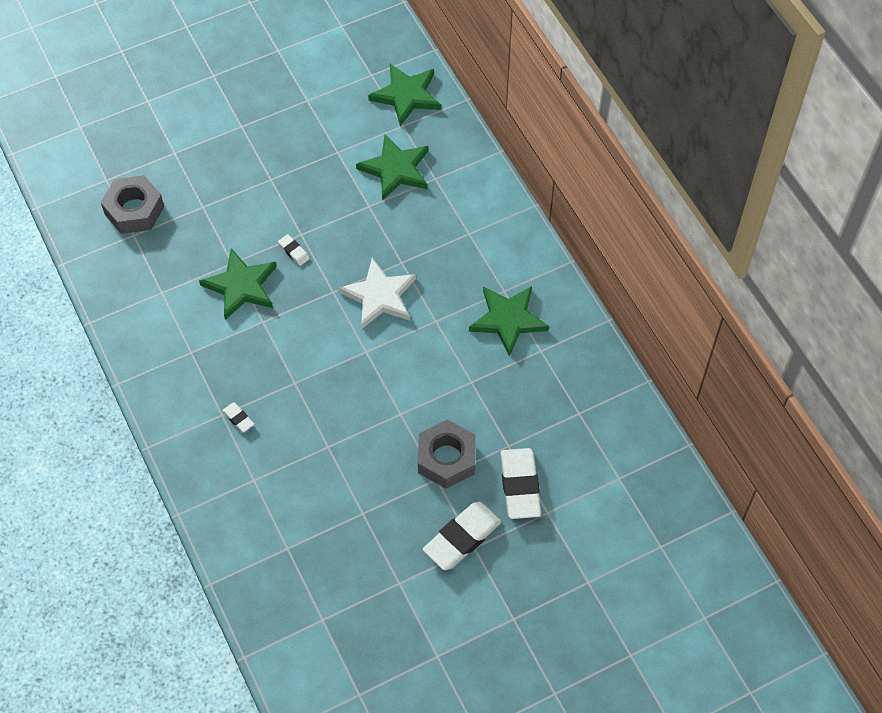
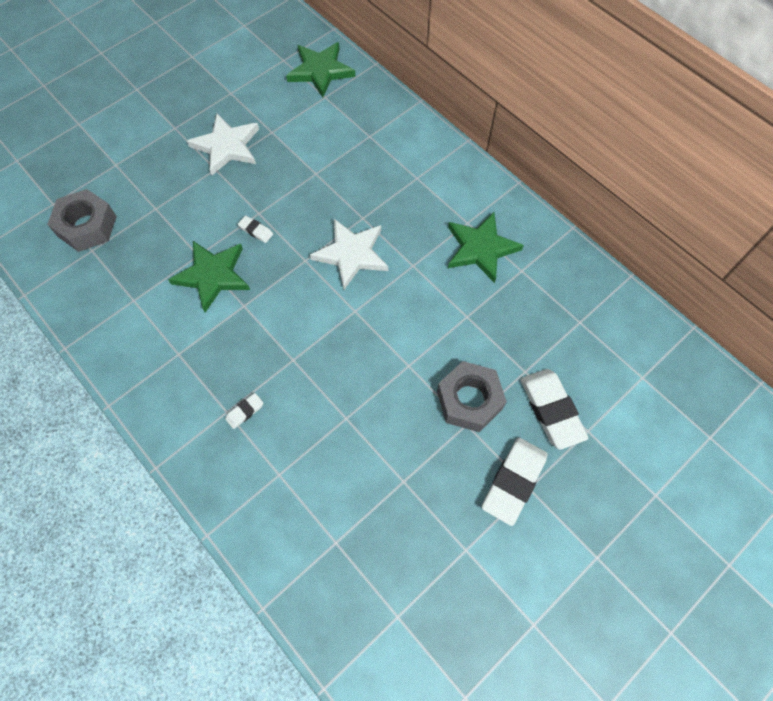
camera: 15 degrees left, 5 degrees up
white eraser [222,403,254,432] -> white eraser turned 75 degrees counterclockwise [225,393,263,429]
green star [356,134,428,201] -> none
none -> white star [187,113,259,175]

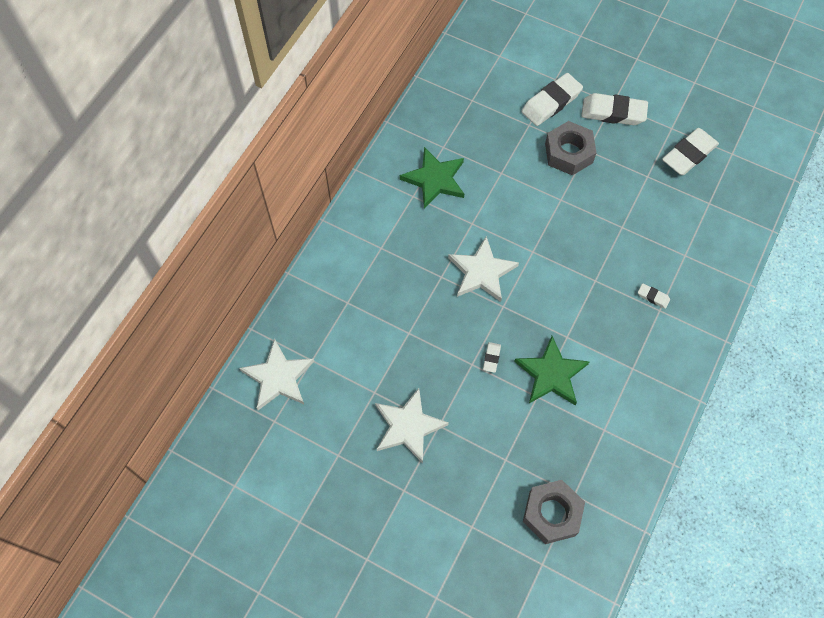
camera: 110 degrees left, 0 degrees up
green star [286,42,355,97] -> white star [239,338,314,410]
none -> white eraser [662,128,719,175]

